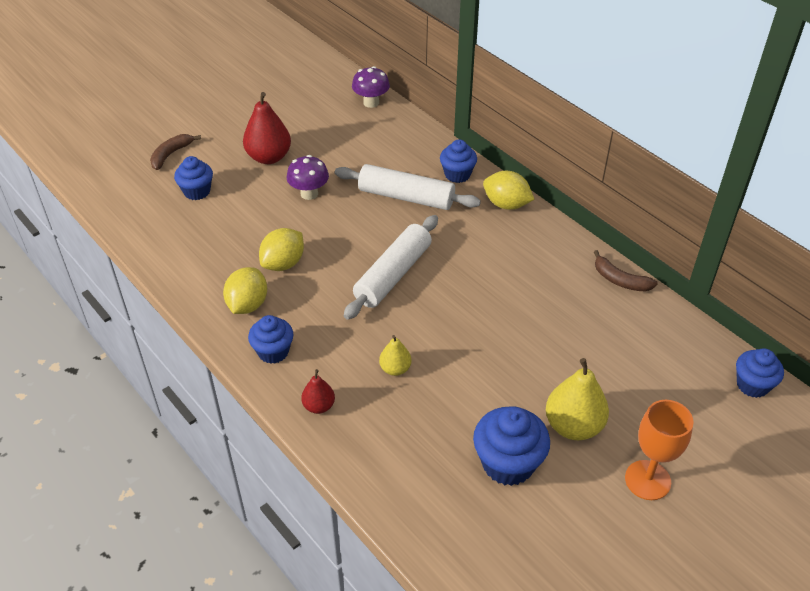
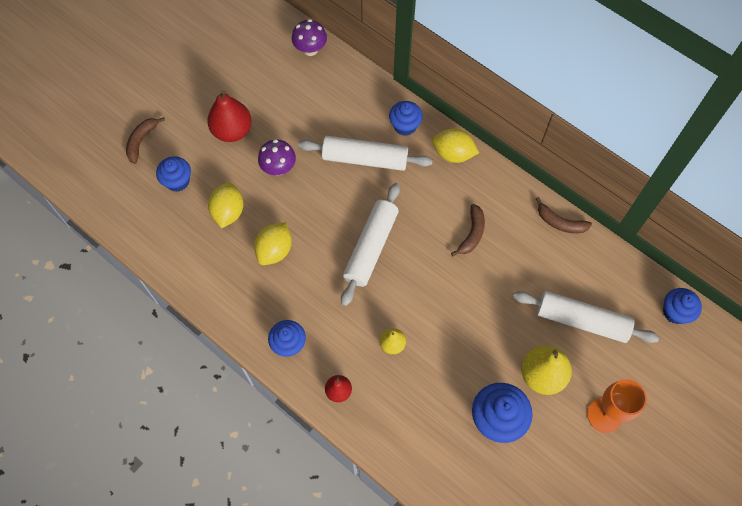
camera: 10 degrees left, 20 degrees up
yellow lemon [223,267,267,314] -> yellow lemon moved to [208,182,244,228]
none -> brown banana [451,204,485,256]
none -> white rolling pin [513,291,659,343]

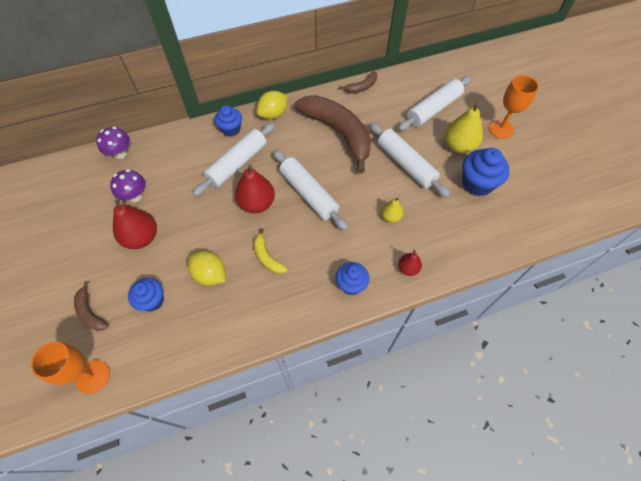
camera: 60 degrees left, 5 degrees down
yellow lemon [254,222,292,265] -> yellow banana [254,228,288,274]
purple mushroom [258,139,296,176] -> purple mushroom moved to [110,169,145,202]
brown banana [451,204,485,256] -> brown banana [294,95,371,173], size x2.30
blue cupcake [663,288,702,324] -> none
none -> orange goblet [31,342,110,394]
none -> red pear [235,165,275,213]
none -> white rolling pin [370,122,450,198]

